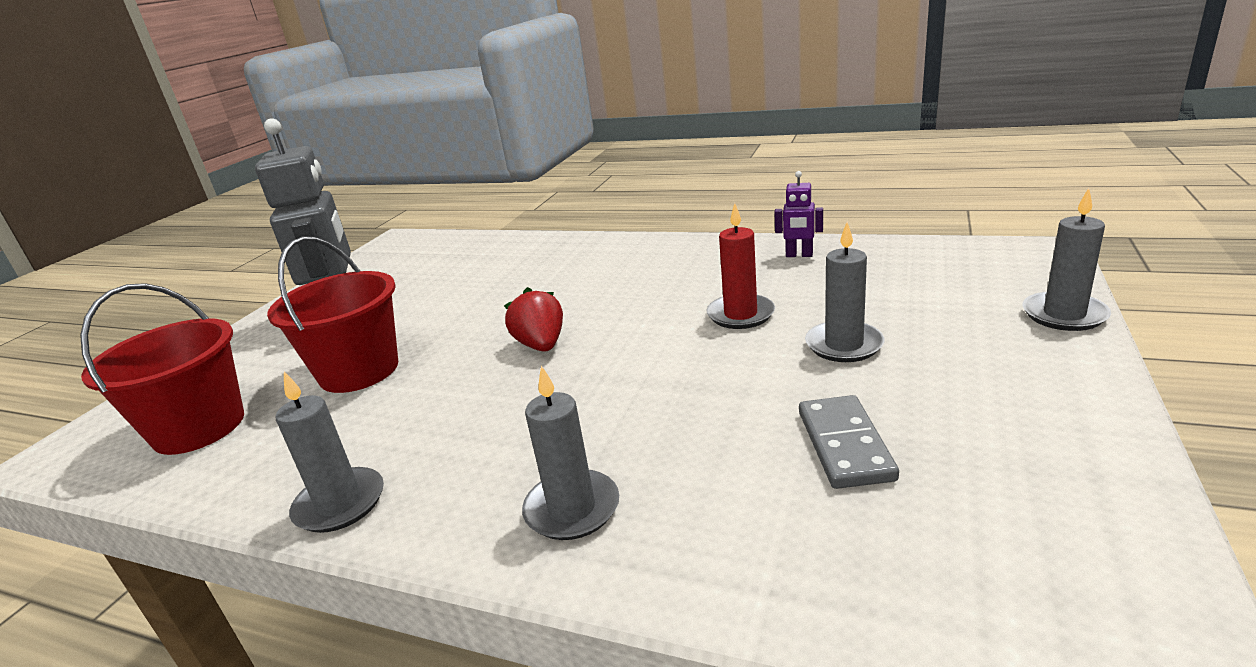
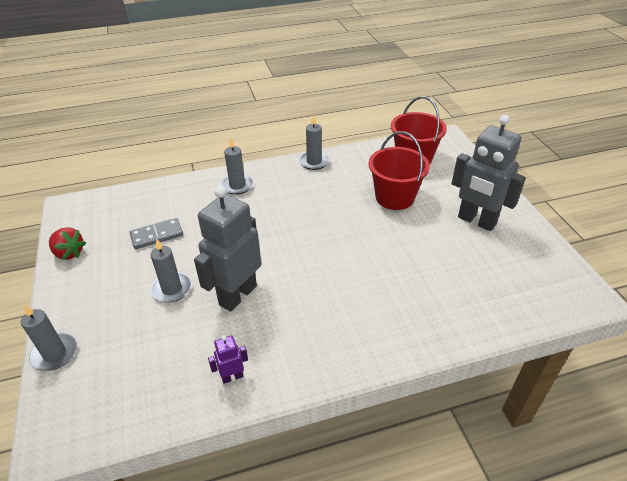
camera: 140 degrees right, 15 degrees up
red strawberry [504,287,563,352] -> red strawberry moved to [49,227,86,260]
red candle [707,203,775,329] -> grey robot [194,186,261,312]
grey domino [799,395,899,489] -> grey domino turned 75 degrees counterclockwise [129,218,183,249]

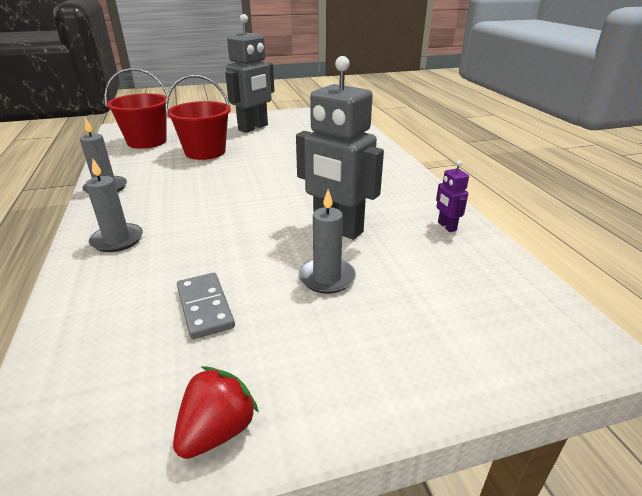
camera: 90 degrees left, 10 degrees down
grey candle [21,304,77,371] -> none

